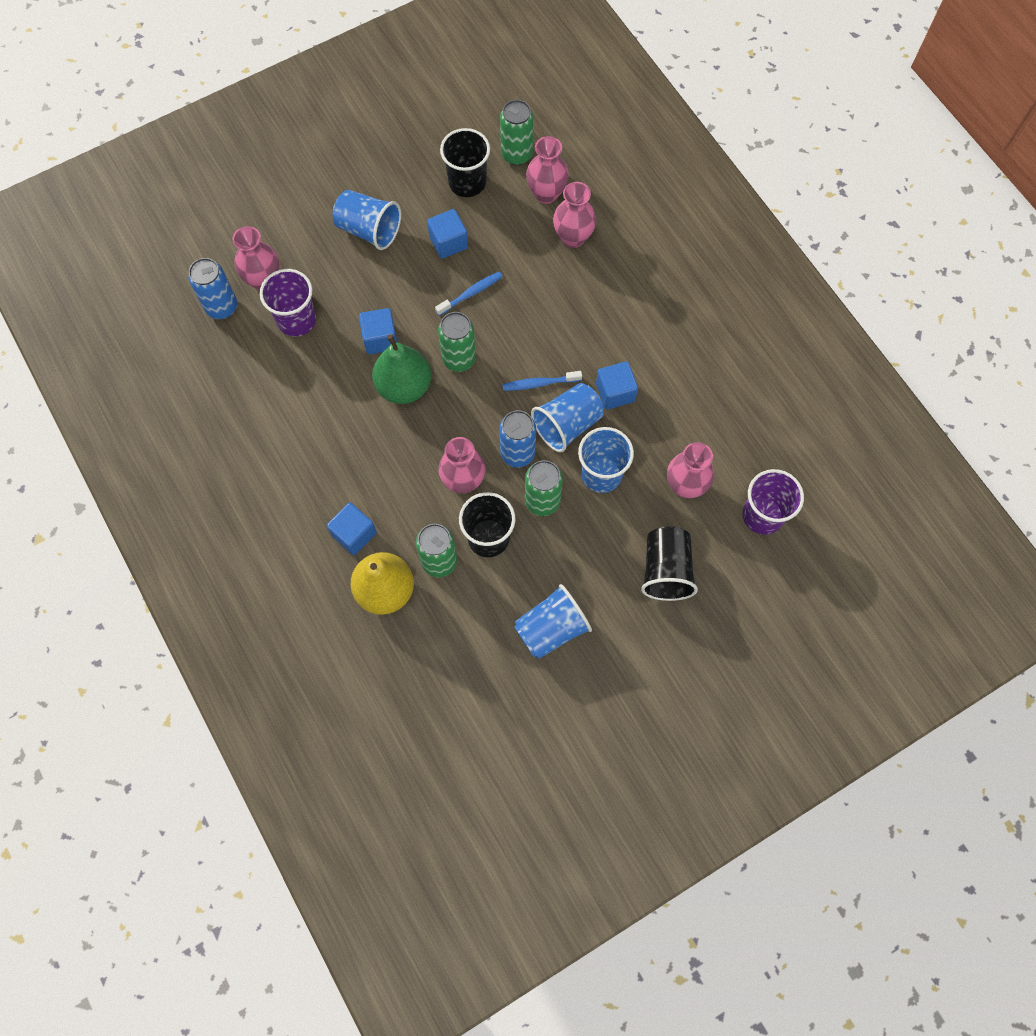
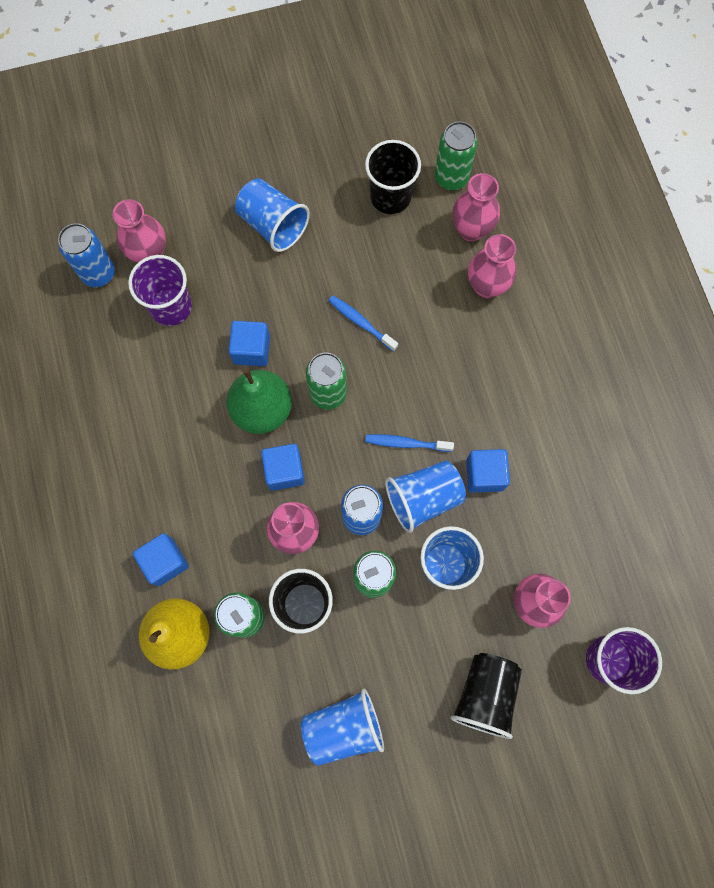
camera: 15 degrees right, 5 degrees up
blue cube [427,209,468,259] -> blue cube moved to [261,444,305,491]
blue toothbrush [435,271,503,316] -> blue toothbrush turned 120 degrees counterclockwise [329,296,398,352]

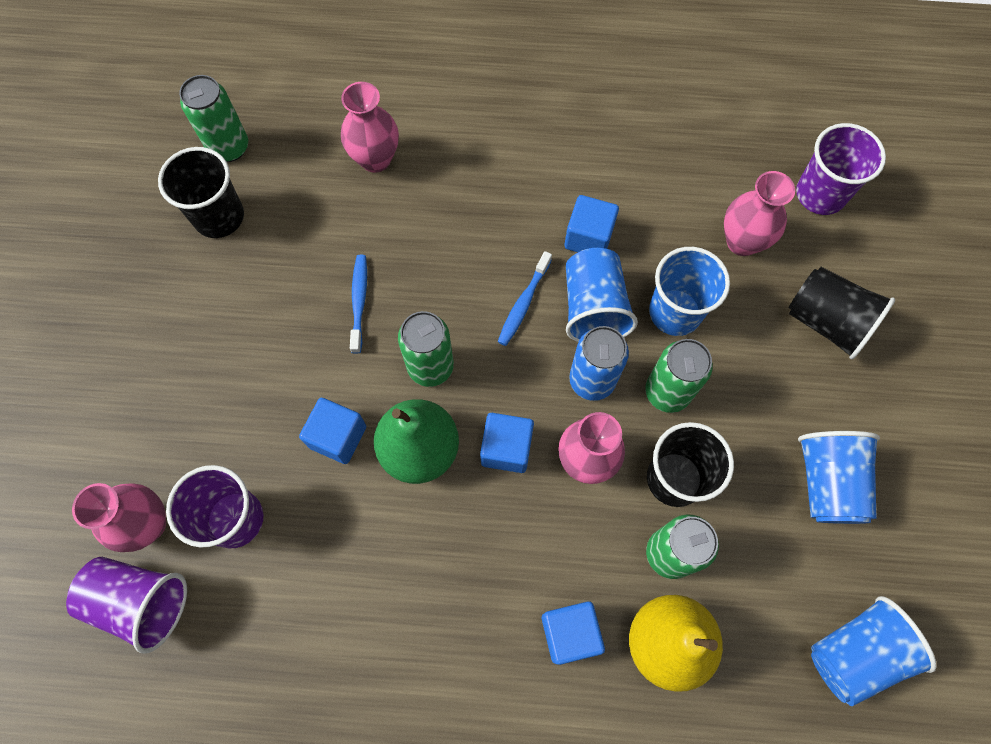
camera: 70 degrees left, 5 degrees down
blue can [58,223,115,287] -> purple cup [66,557,187,654]
blue cup [235,178,310,252] -> blue cup moved to [811,596,936,706]
blue toothbrush [329,296,398,352] -> blue toothbrush turned 120 degrees clockwise [350,255,367,354]
pink vase [452,173,500,242] -> none

